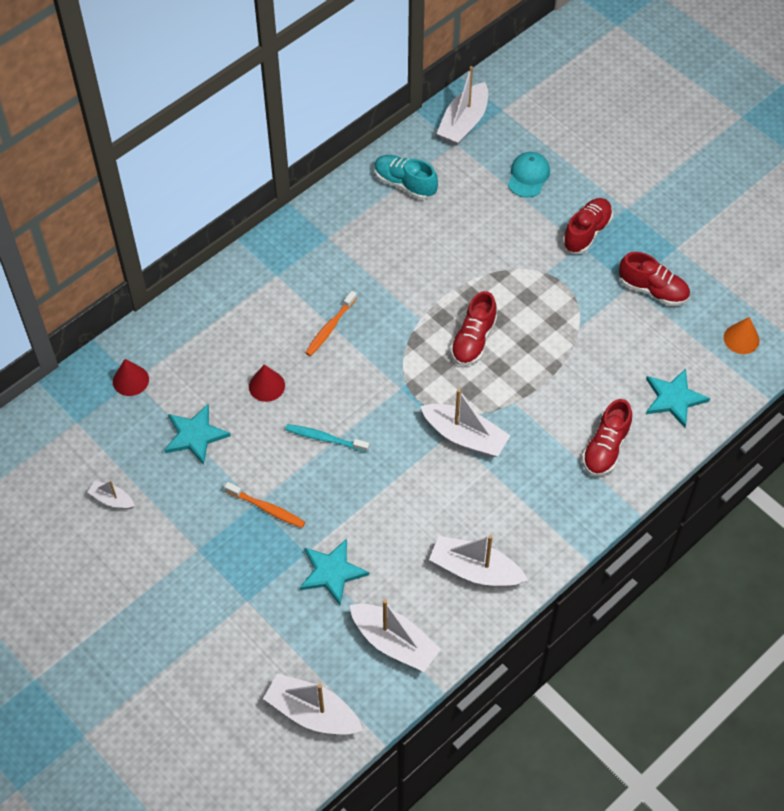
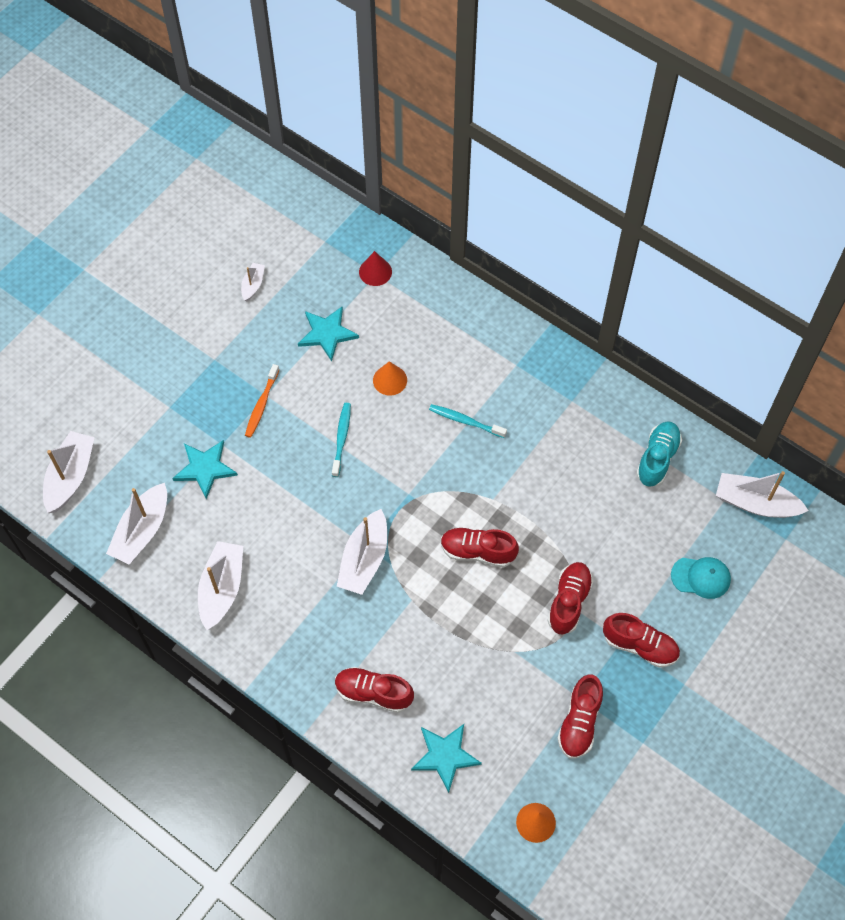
camera: 80 degrees right, 5 degrees up
red cone [249,365,285,402] -> orange cone [373,361,407,396]
orange toothbrush [305,291,357,356] -> turquoise toothbrush [429,404,507,438]
none -> red shoe [548,562,594,634]

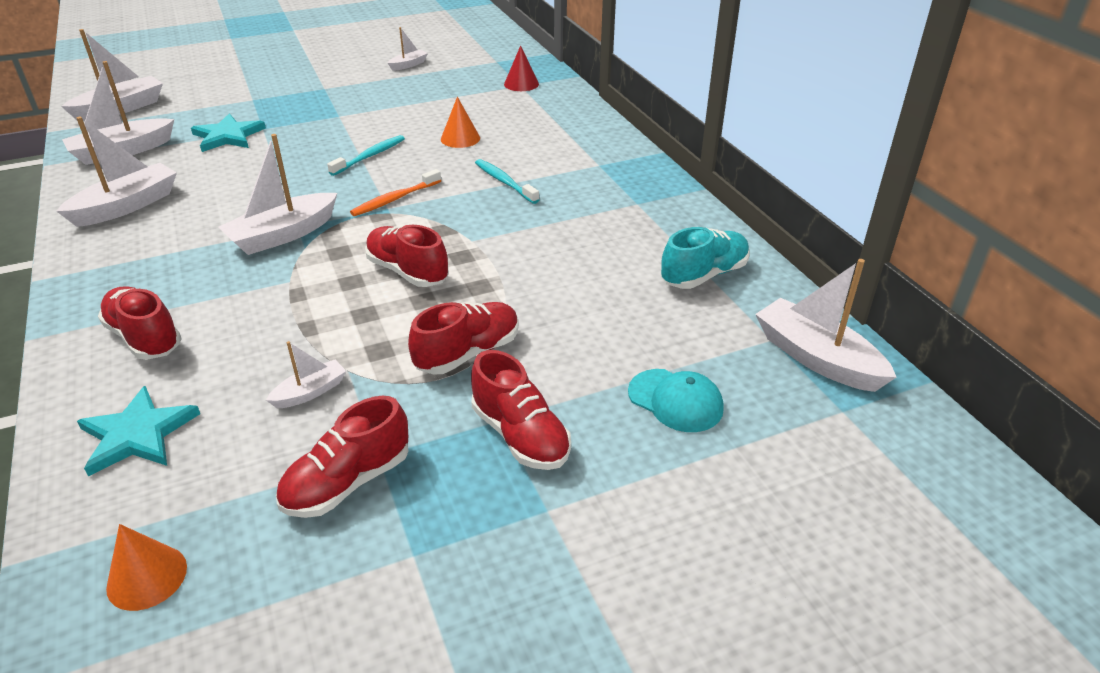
camera: 30 degrees right, 25 degrees down
orange toothbrush [245,364,279,438] -> orange toothbrush moved to [350,169,441,216]
turquoise star [298,306,359,361] -> none
none -> white boat [266,341,346,408]

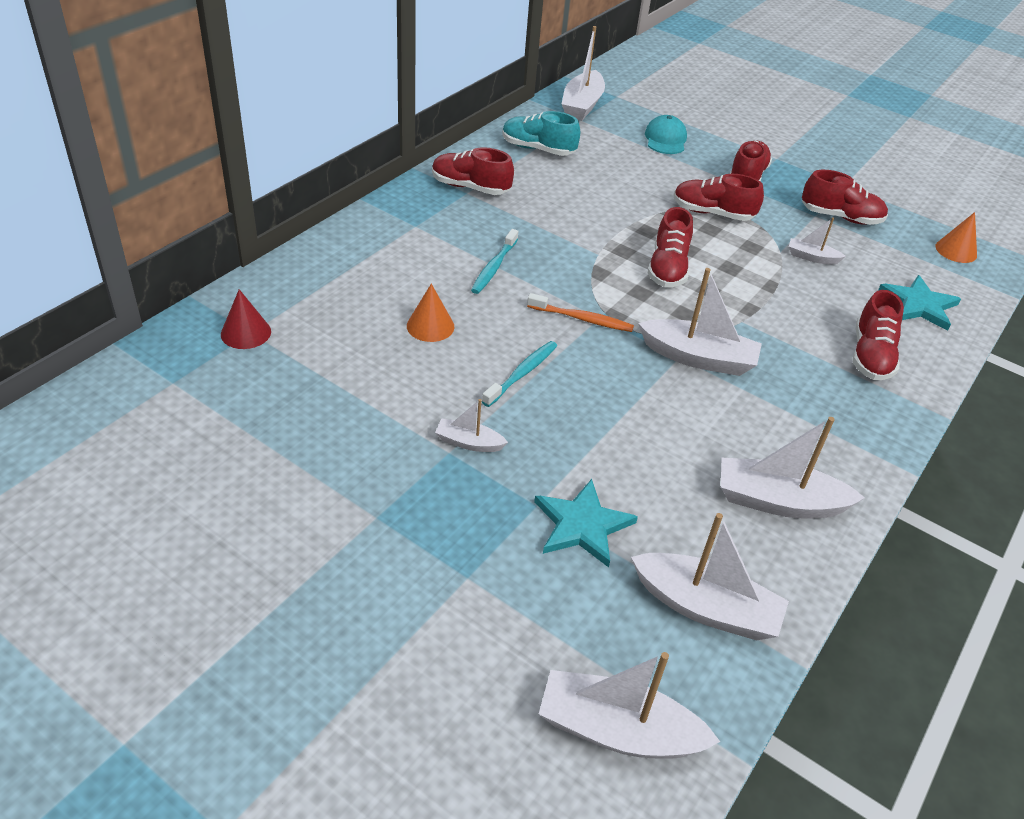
camera: 125 degrees left, 5 degrees up
turquoise toothbrush [327,135,405,176] -> turquoise toothbrush turned 120 degrees clockwise [482,341,557,407]
white boat [388,27,428,71] -> white boat moved to [435,399,508,452]
none -> red shoe [432,147,514,195]

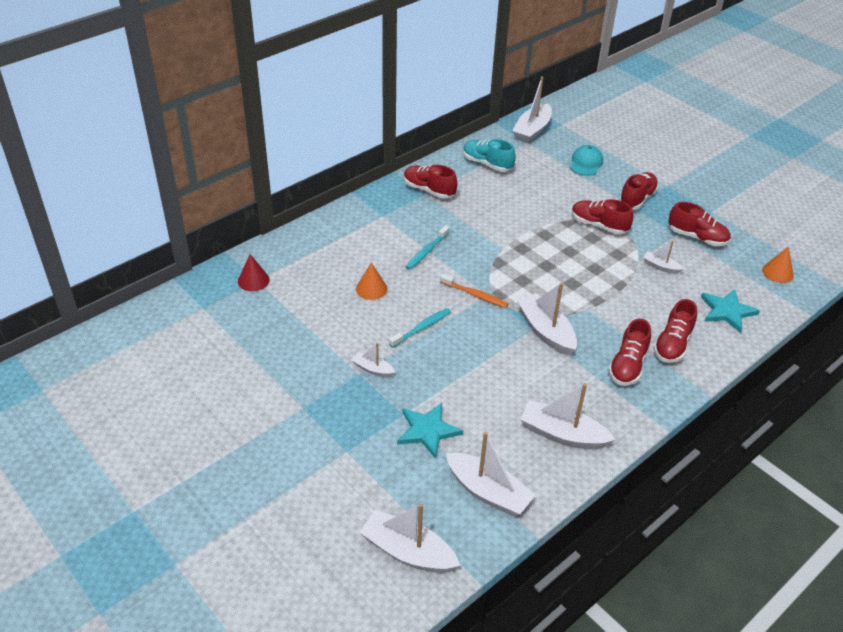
camera: 15 degrees right, 0 degrees up
white boat [638,268,762,376] -> white boat turned 150 degrees counterclockwise [517,283,577,356]
red shoe [648,207,693,287] -> red shoe moved to [608,318,651,386]

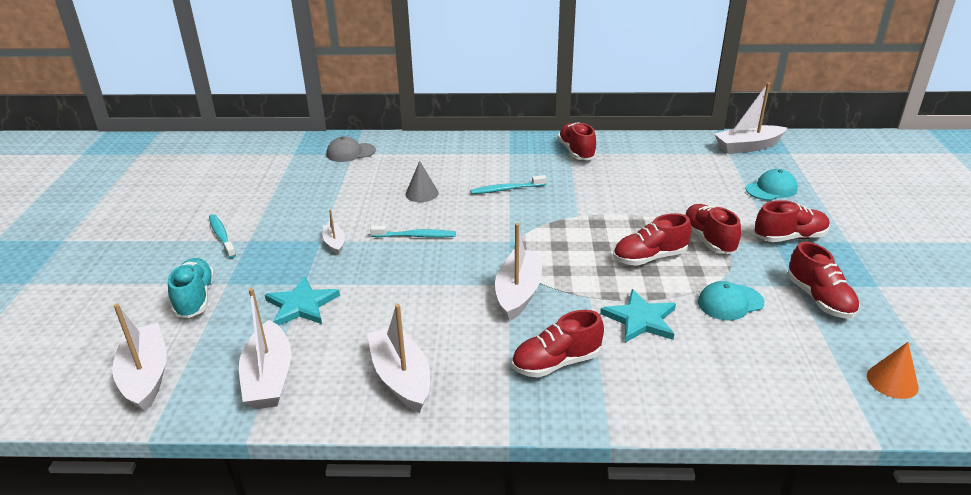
camera: 45 degrees right, 10 degrees down
red cone [238,254,270,291] -> grey cap [327,136,376,162]
orange cone [356,262,388,300] -> grey cone [405,161,439,202]
orange toothbrush [440,274,508,308] -> none
turquoise shoe [463,139,516,172] -> turquoise shoe moved to [168,258,215,318]
white boat [643,241,683,274] -> turquoise cap [698,281,764,320]
red shoe [653,299,697,363] -> red shoe moved to [613,213,691,266]
turquoise star [701,289,760,333] -> turquoise star moved to [600,289,676,343]
none -> turquoise toothbrush [209,214,236,258]

